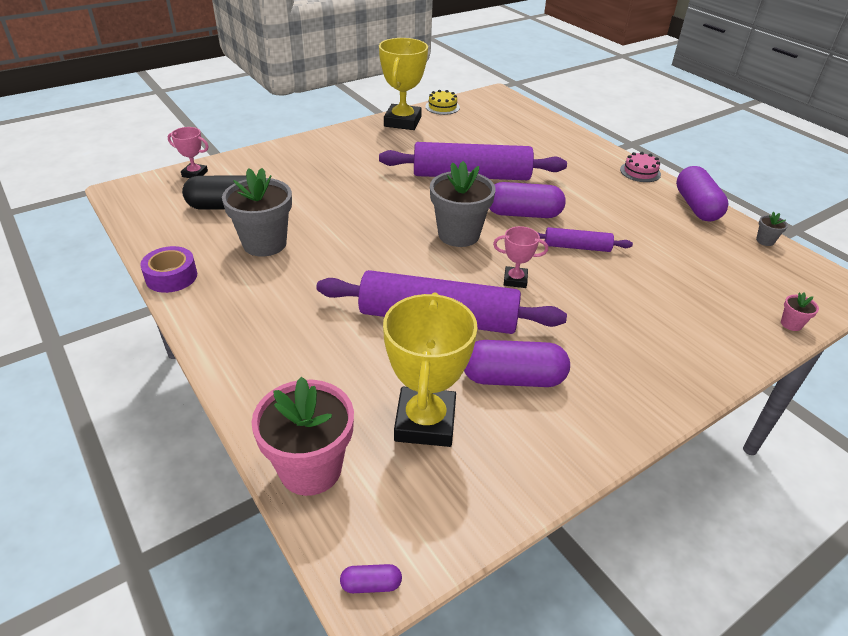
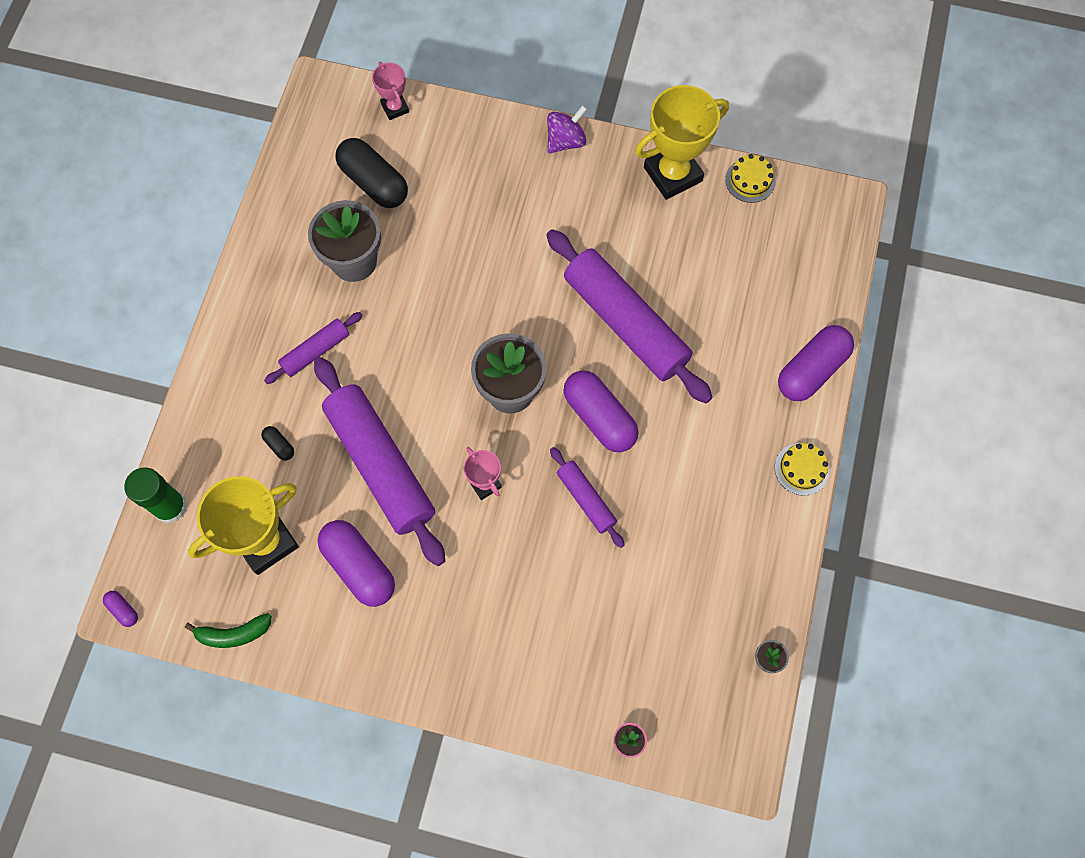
camera: 50 degrees right, 30 degrees up
purple tape [140,246,197,293] -> none
pink flower pot [251,377,354,496] -> green glue stick [124,467,187,523]
pink cake [620,152,661,182] -> yellow cake [775,443,830,496]
purple capsule [676,166,728,222] -> purple capsule moved to [778,325,854,401]
none -> green banana [185,613,272,648]
none -> black capsule [261,426,294,460]
none -> purple rolling pin [264,312,362,384]
none -> purple spinning top [547,105,587,153]

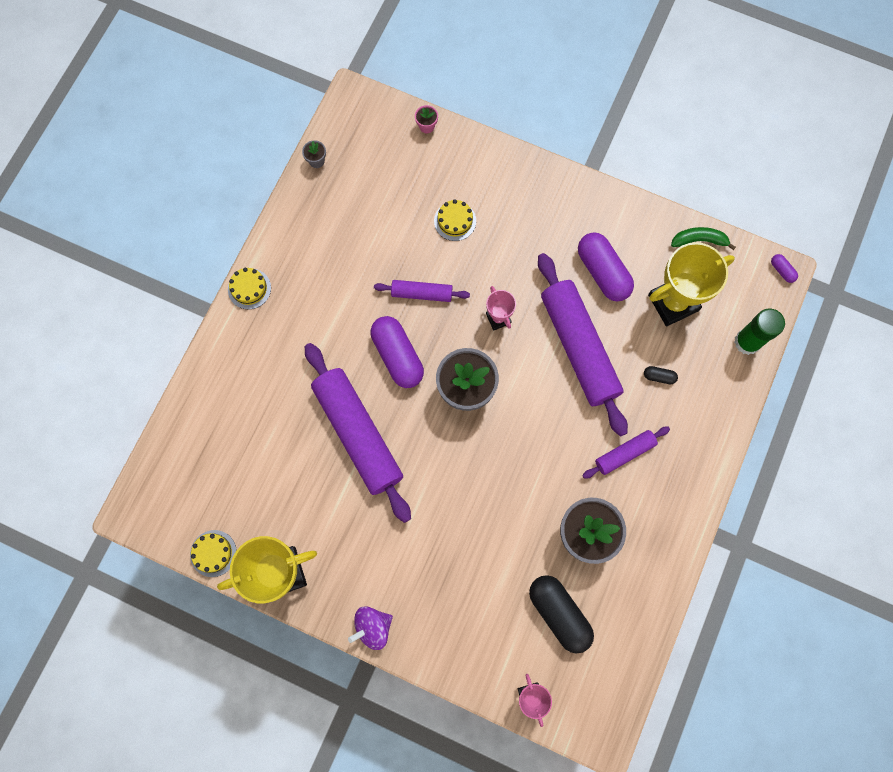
camera: 170 degrees left, 5 degrees up
black capsule [261,426,294,460] -> black capsule turned 45 degrees counterclockwise [644,366,678,384]
purple rolling pin [550,447,624,548] -> purple rolling pin turned 60 degrees counterclockwise [374,280,470,302]
purple capsule [778,325,854,401] -> none
none -> yellow cake [434,199,476,241]

